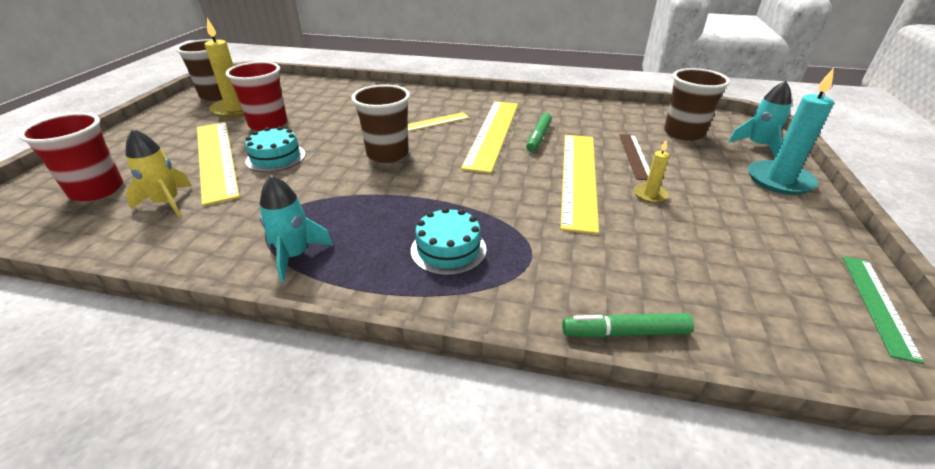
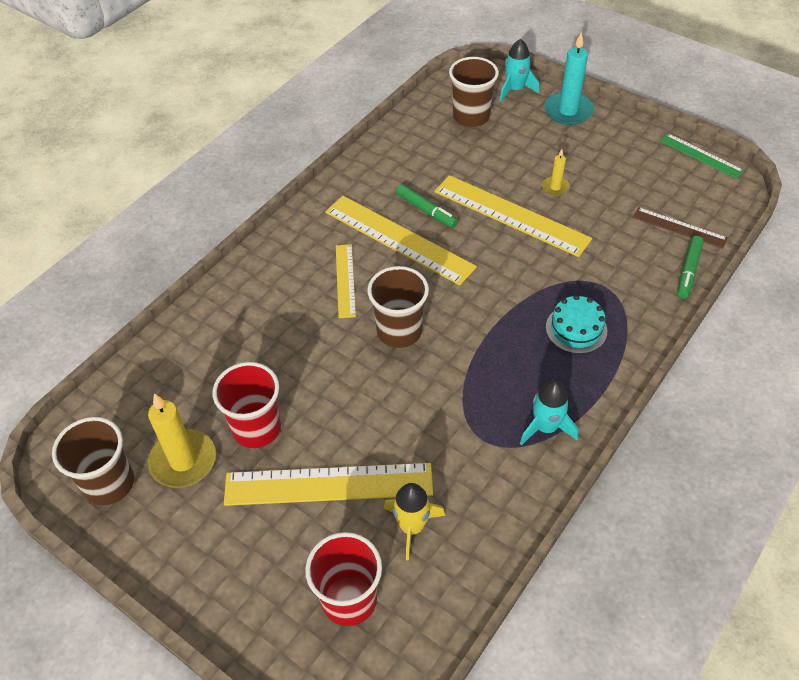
camera: 65 degrees left, 15 degrees up
turquoise cake [245,126,306,172] -> none
brown ruler [619,134,650,180] -> brown ruler moved to [633,207,728,249]

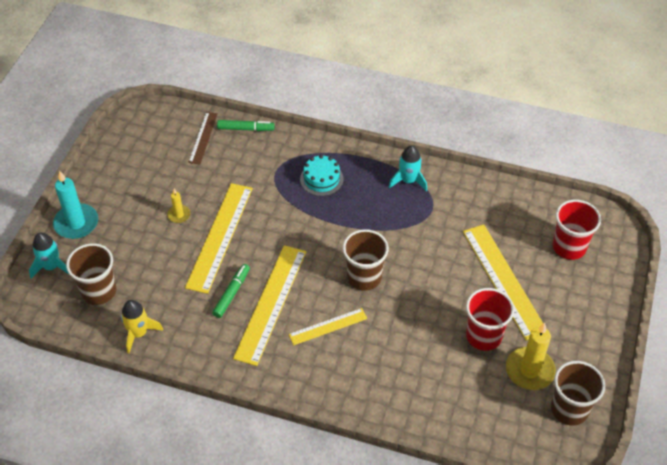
camera: 110 degrees left, 0 degrees up
yellow rocket [383,483,445,561] -> yellow rocket moved to [121,300,163,353]
green ruler [660,133,744,179] -> none

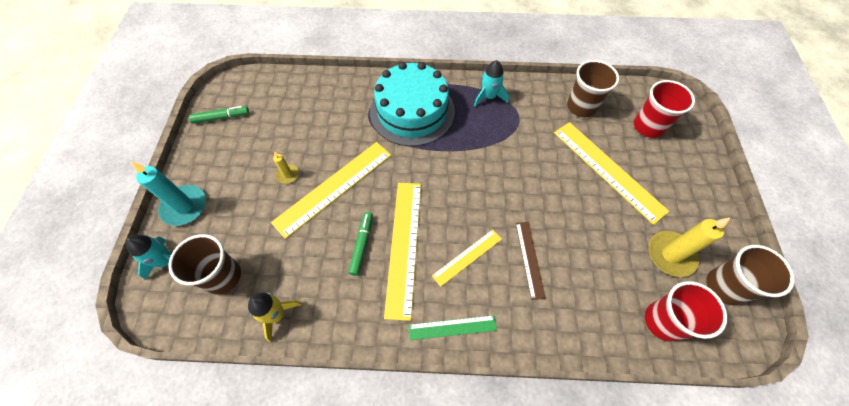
camera: 15 degrees left, 10 degrees up
yellow ruler [185,183,253,294] -> yellow ruler turned 45 degrees clockwise [271,142,391,239]
brown ruler [188,112,218,164] -> brown ruler moved to [515,222,546,300]
green marker [217,120,275,131] -> green marker moved to [189,106,249,124]
turquoise cake [300,155,343,196] -> turquoise cake [370,62,455,146], size x2.10
brown cup [343,229,389,291] -> brown cup moved to [567,60,619,117]
red cup [466,288,514,351] -> red cup moved to [645,281,727,342]
none -> green ruler [408,315,497,340]

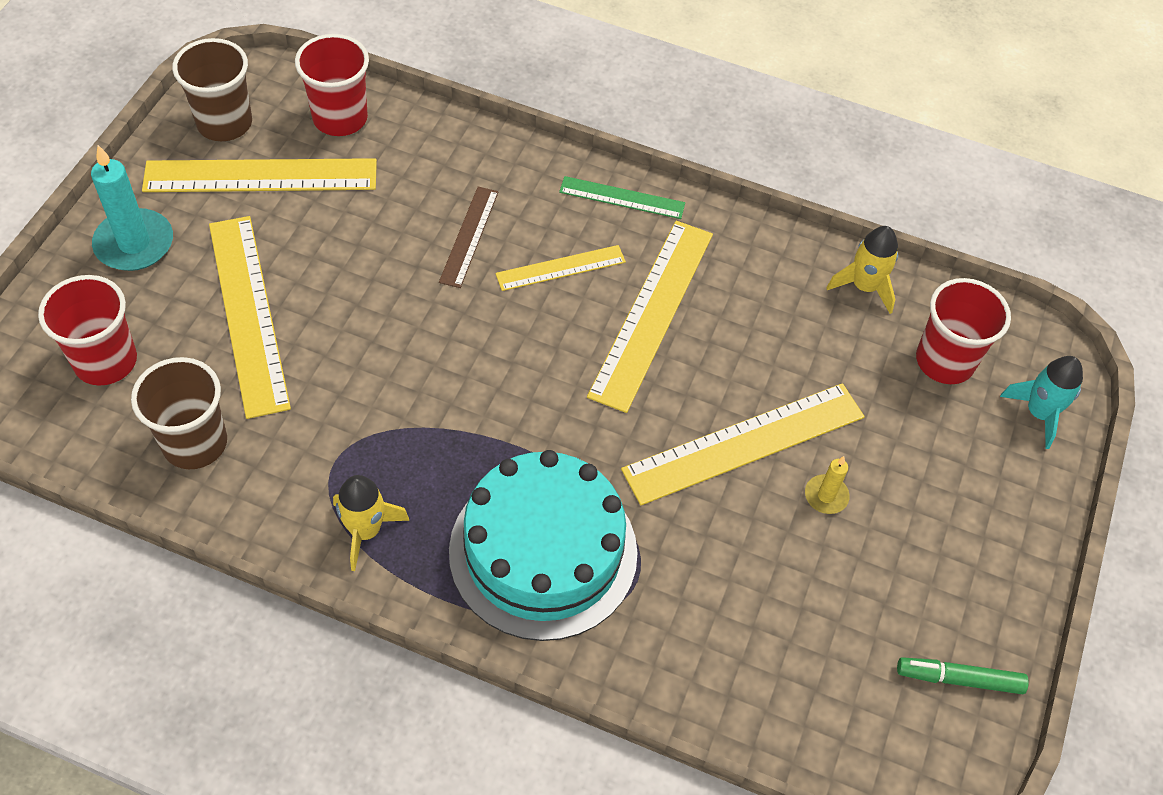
camera: 165 degrees left, 5 degrees down
turquoise candle [131,161,206,226] -> turquoise candle moved to [91,145,173,271]
brown cup [168,234,241,295] -> red cup [916,278,1011,384]
green marker [348,212,373,276] -> none
turquoise rocket [474,60,509,107] -> yellow rocket [333,475,410,571]
yellow candle [649,218,730,277] -> yellow ruler [142,158,377,192]

